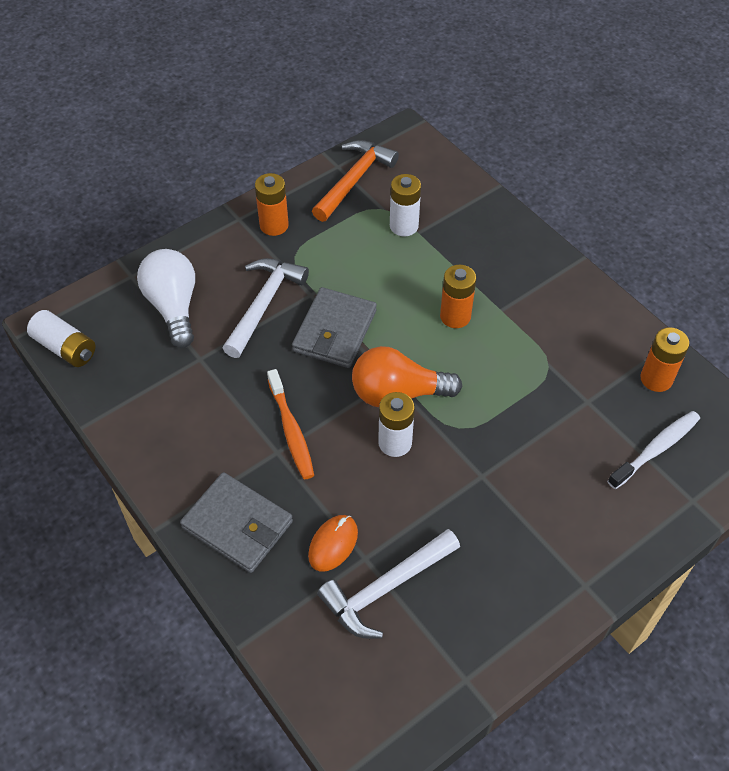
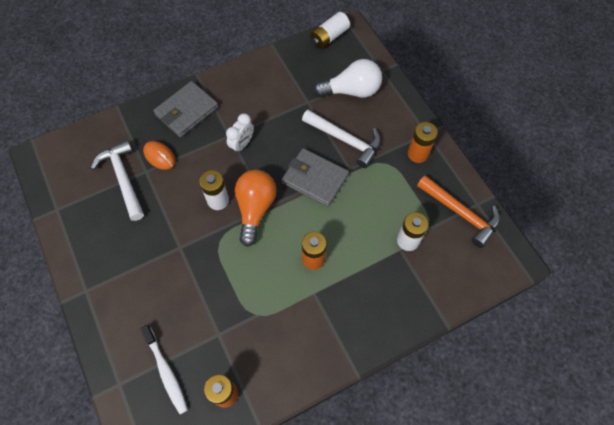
camera: 100 degrees right, 10 degrees up
orange toothbrush [267,369,314,479] -> white clock [226,113,254,153]

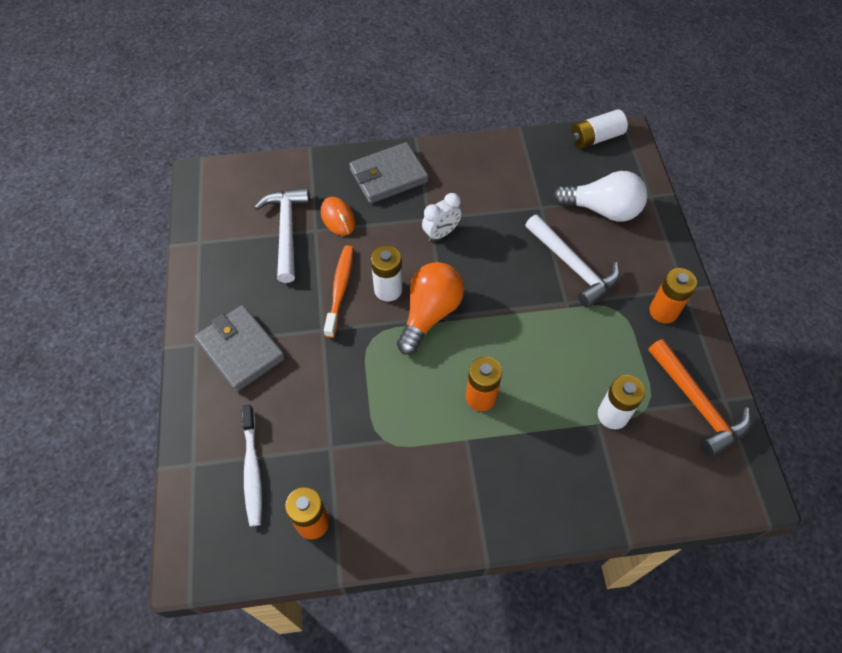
camera: 20 degrees right, 5 degrees down
grey wallet [282,148,349,207] -> grey wallet moved to [194,305,285,392]
none -> orange toothbrush [324,245,353,338]

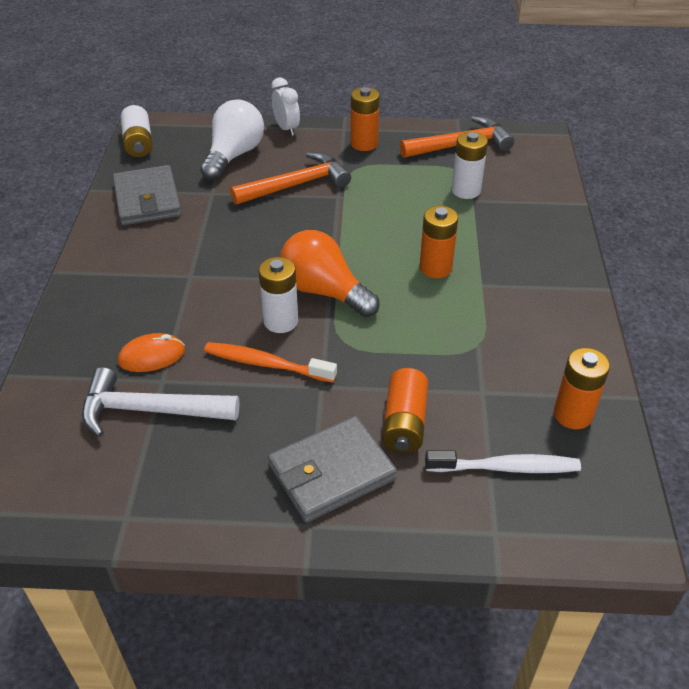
camera: 80 degrees left, 15 degrees down
grey wallet [349,142,428,204] -> grey wallet moved to [113,165,182,225]
white clock [422,193,462,241] -> white clock moved to [271,77,300,136]
white hammer [525,215,620,308] -> orange hammer [230,152,351,205]
none -> orange battery [382,368,428,453]

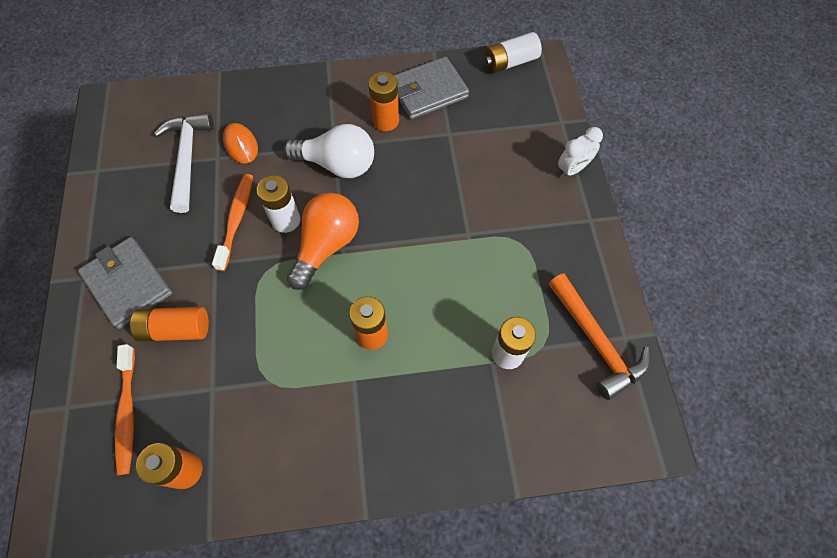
camera: 80 degrees right, 20 degrees up
white light bulb [200,99,264,180] -> white light bulb moved to [284,124,374,178]
orange hammer [230,152,351,205] -> none
orange battery [351,87,380,151] -> orange battery moved to [369,72,399,131]
white toothbrush [425,450,581,473] -> orange toothbrush [115,344,135,475]

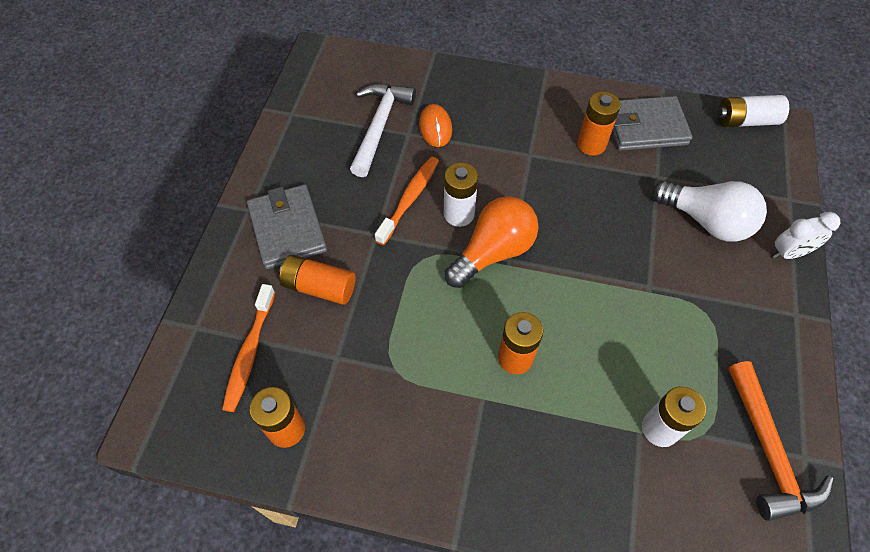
camera: 20 degrees right, 5 degrees down
white light bulb [284,124,374,178] -> white light bulb moved to [652,180,767,242]

